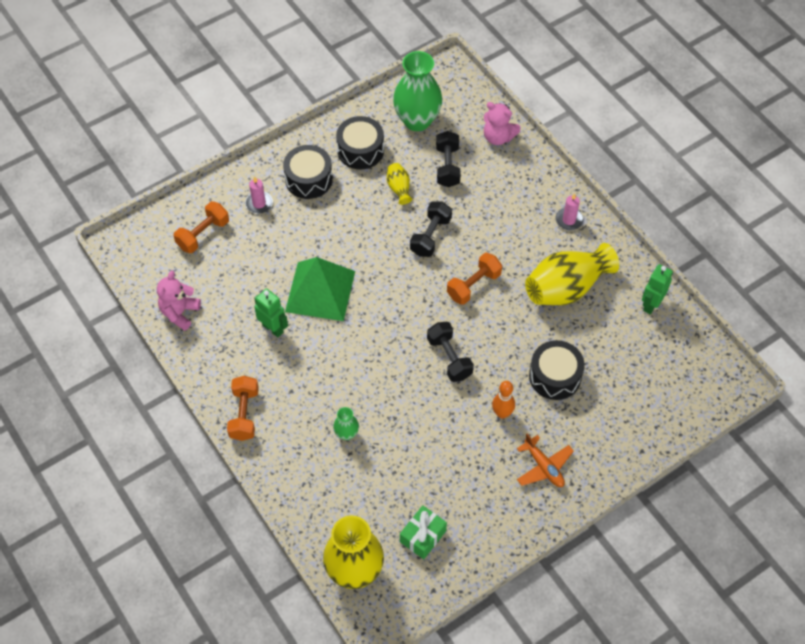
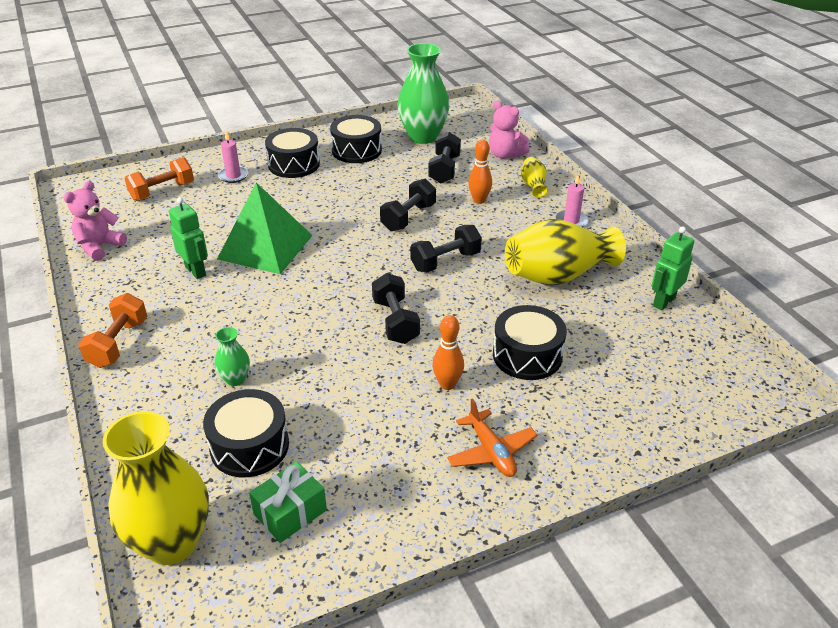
camera: 10 degrees right, 20 degrees down
yellow vase [387,163,412,205] -> yellow vase moved to [521,157,548,198]
orange dumbbell [447,253,502,305] -> black dumbbell [410,225,482,272]
none -> black drum [203,389,289,477]
none -> orange bowling pin [468,140,492,204]

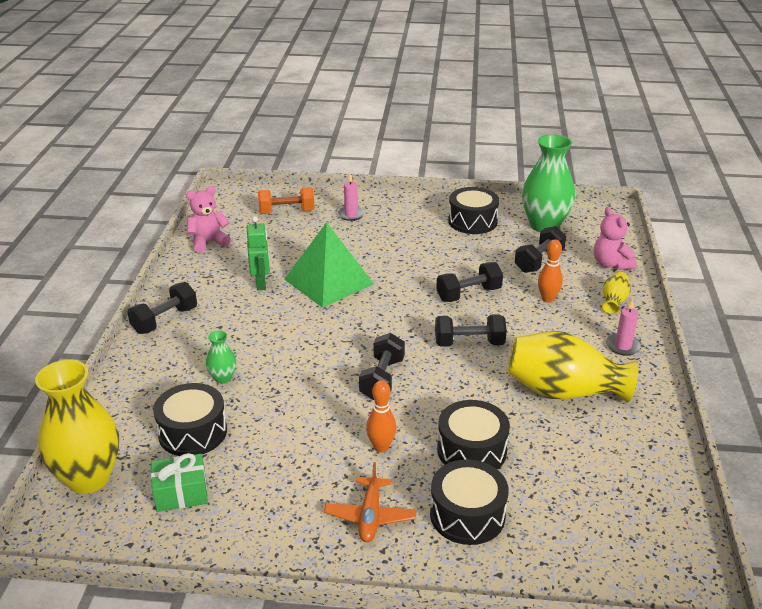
camera: 30 degrees right, 5 degrees down
orange dumbbell [78,293,148,368] -> black dumbbell [127,282,197,334]
black drum [265,128,320,178] -> black drum moved to [430,459,508,545]
green robot [652,226,694,311] -> none

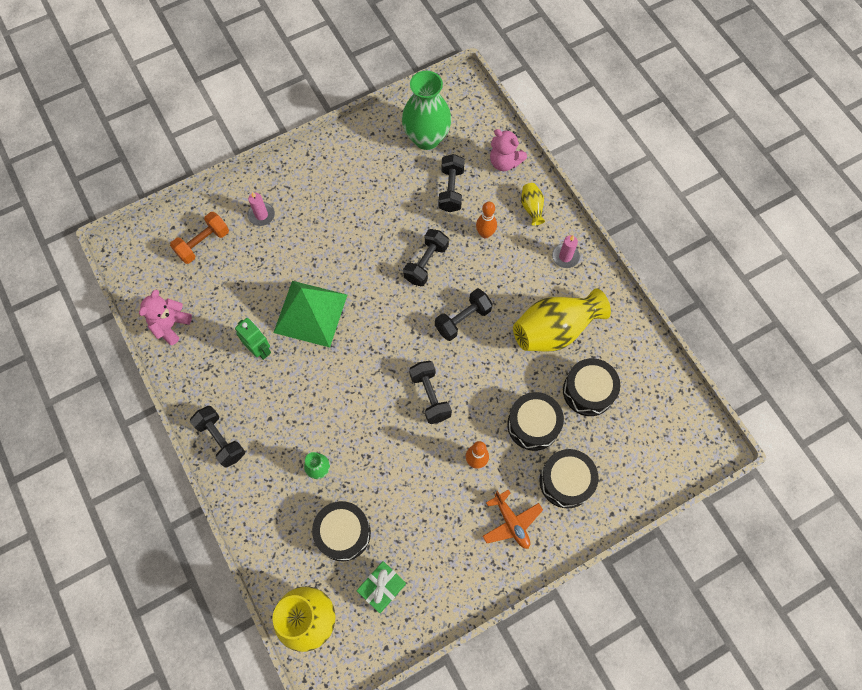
camera: 35 degrees left, 35 degrees up
black dumbbell [127,282,197,334] -> black dumbbell turned 45 degrees counterclockwise [190,406,245,468]
black drum [448,187,499,234] -> black drum moved to [563,358,620,416]

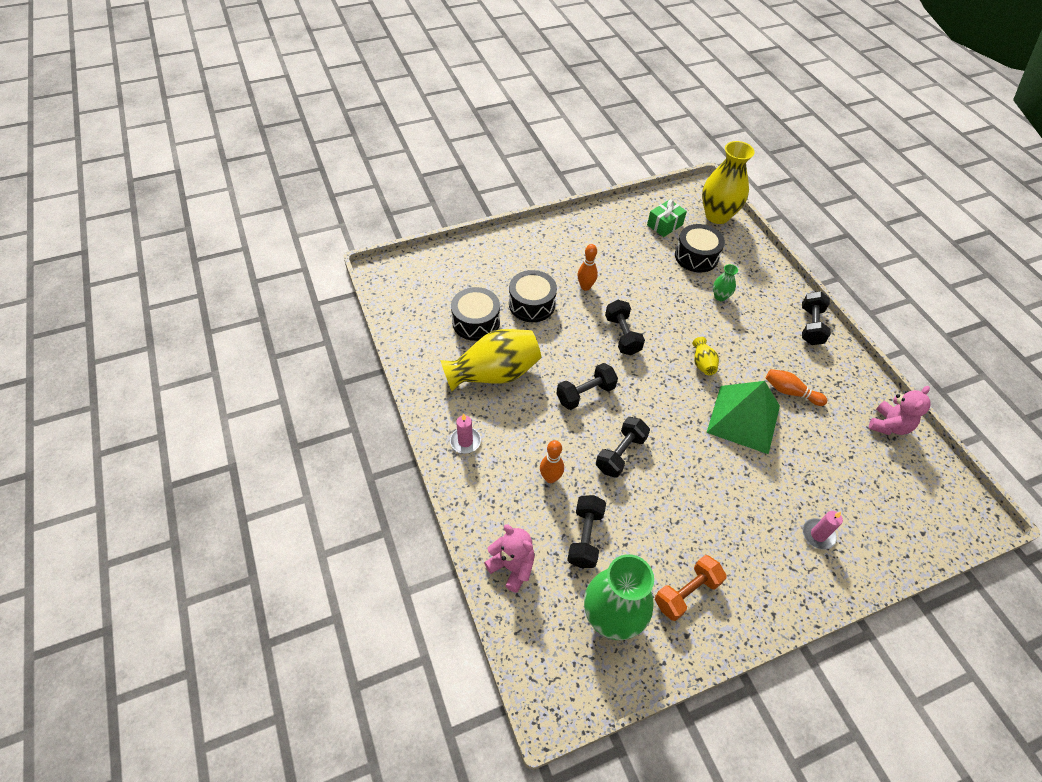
camera: 175 degrees left, 15 degrees down
orange dumbbell [170,212,229,264] -> orange dumbbell moved to [655,555,727,621]
black dumbbell [190,406,245,468] -> black dumbbell turned 45 degrees clockwise [802,291,831,345]
green robot [235,318,271,360] -> orange bowling pin [766,369,827,406]
orange plane [483,489,543,549] -> none
yellow vase [521,183,545,226] -> yellow vase moved to [692,337,719,375]
black drum [539,449,598,509] -> none

